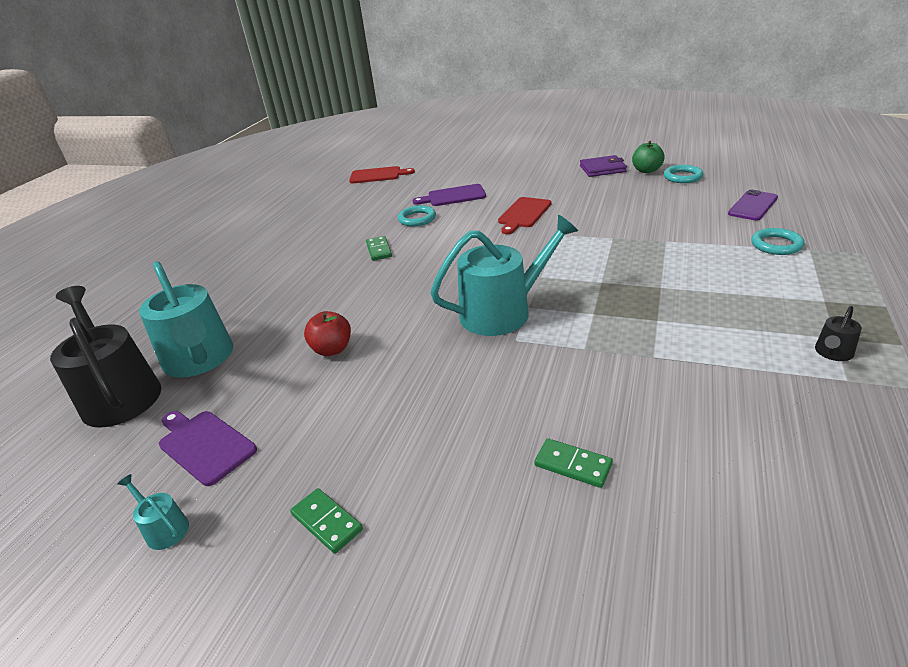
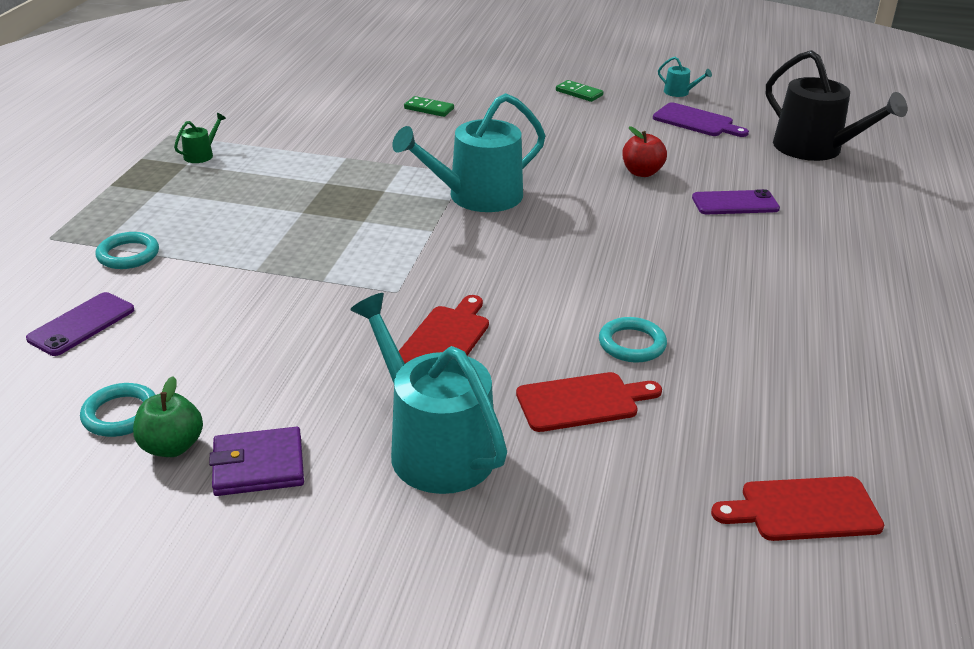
camera: 170 degrees right, 0 degrees up
turquoise watering can [139,261,233,378] -> turquoise watering can moved to [350,293,507,494]
green domino [366,236,392,261] -> none
purple cutting board [413,184,486,206] -> red cutting board [516,372,662,432]
black watering can [815,306,862,361] -> green watering can [174,113,226,163]
none -> purple phone [692,189,780,214]

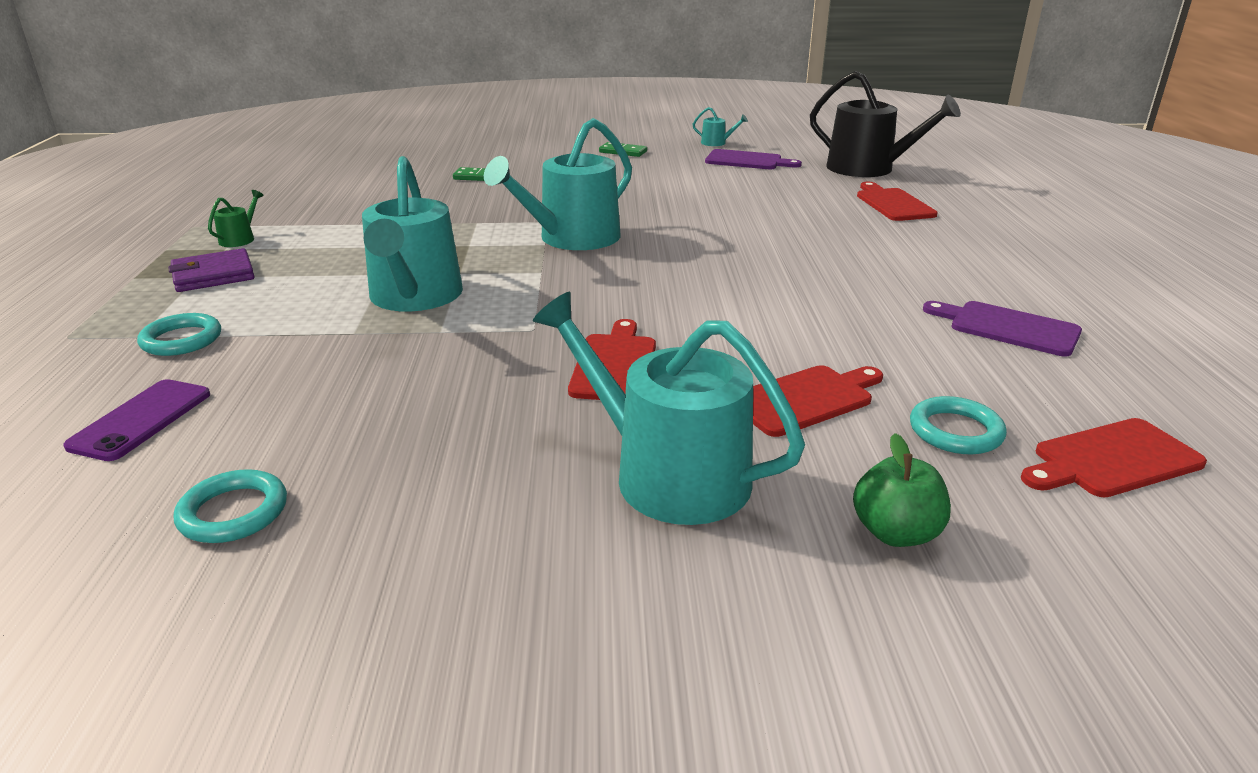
camera: 15 degrees left, 5 degrees down
green apple [133,376,203,457] -> green apple moved to [853,433,951,547]
purple wallet [209,427,304,496] -> purple wallet moved to [168,248,255,292]
turquoise ring [599,317,667,362] -> turquoise ring moved to [910,396,1007,454]
red apple [622,126,667,177] -> none
purple phone [692,189,780,214] -> none
none -> turquoise watering can [362,156,463,312]
none -> red cutting board [857,182,938,221]
none -> purple cutting board [923,301,1082,356]

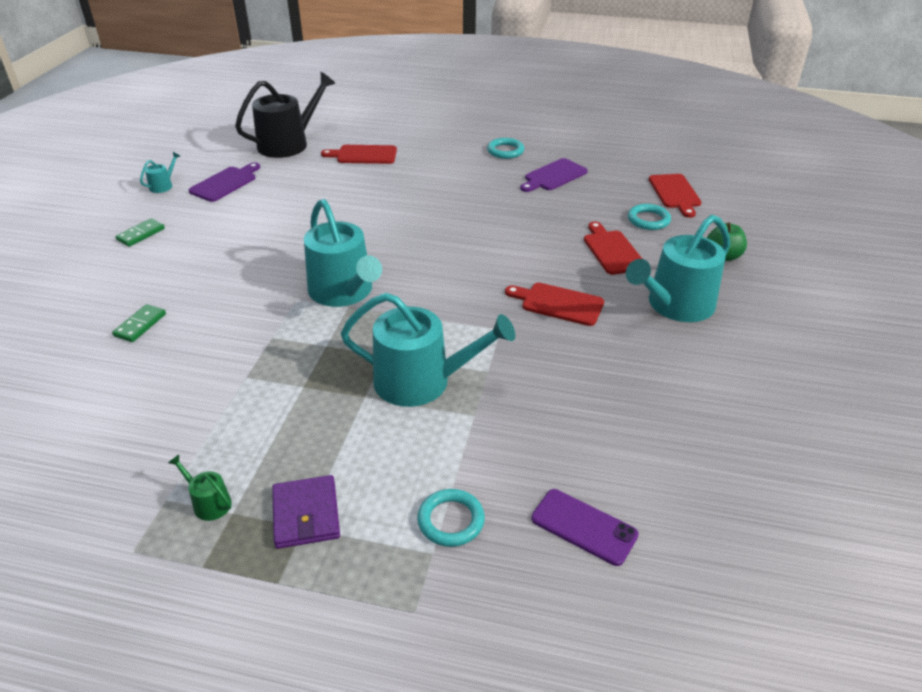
camera: 75 degrees left, 10 degrees up
turquoise ring [174,469,287,543] -> turquoise ring moved to [487,138,524,159]

